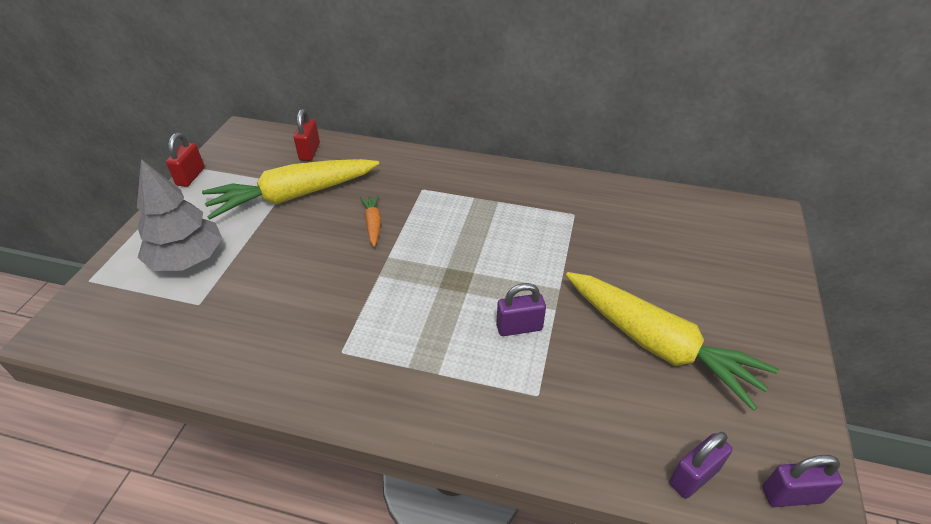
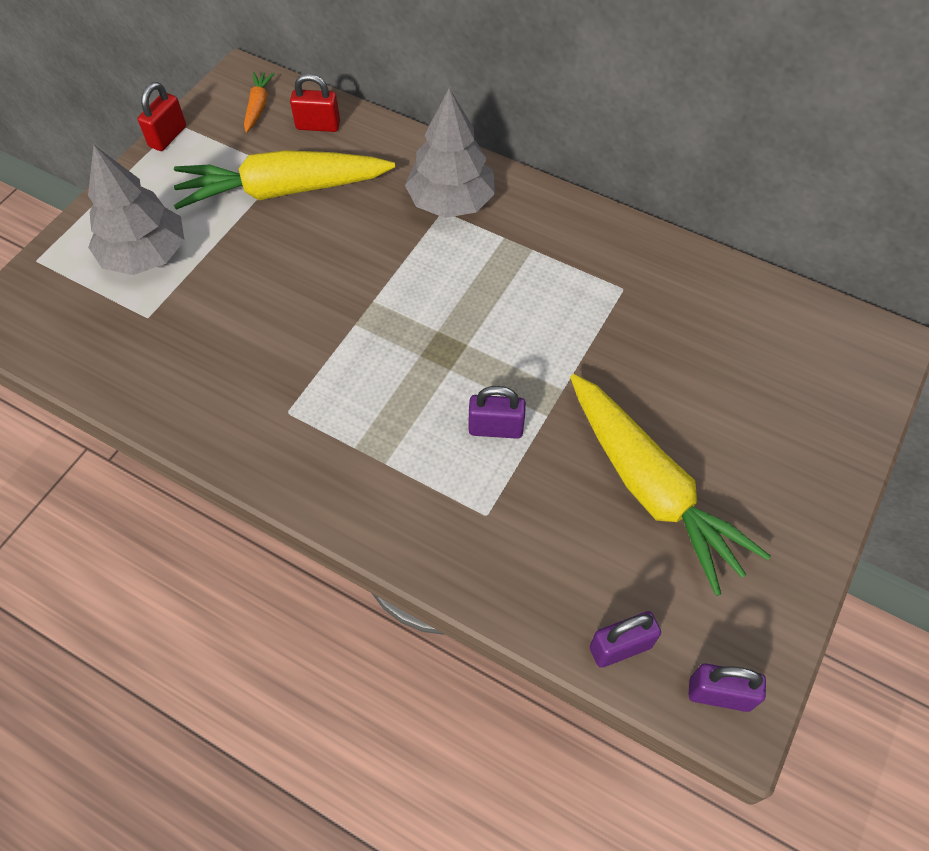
camera: 15 degrees right, 15 degrees up
red padlock [294,109,320,161] -> red padlock turned 75 degrees clockwise [290,73,340,132]
orange carrot [360,195,381,247] -> orange carrot moved to [244,72,275,133]
none -> grey tree [405,88,495,218]

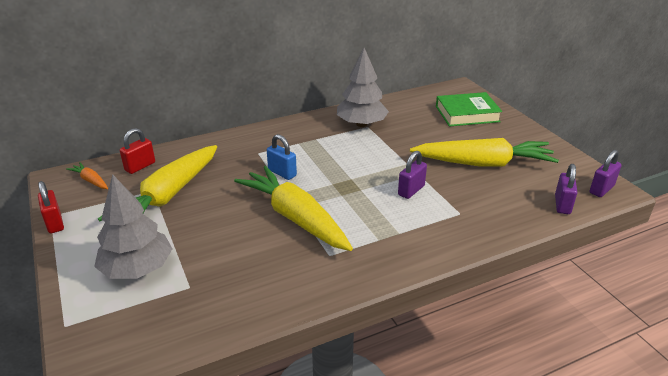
camera: 55 degrees left, 25 degrees down
grey tree [405,88,495,218] -> grey tree moved to [337,48,389,127]
none -> yellow carrot [234,166,353,251]
none -> blue padlock [267,134,297,180]
none -> green book [436,92,502,127]

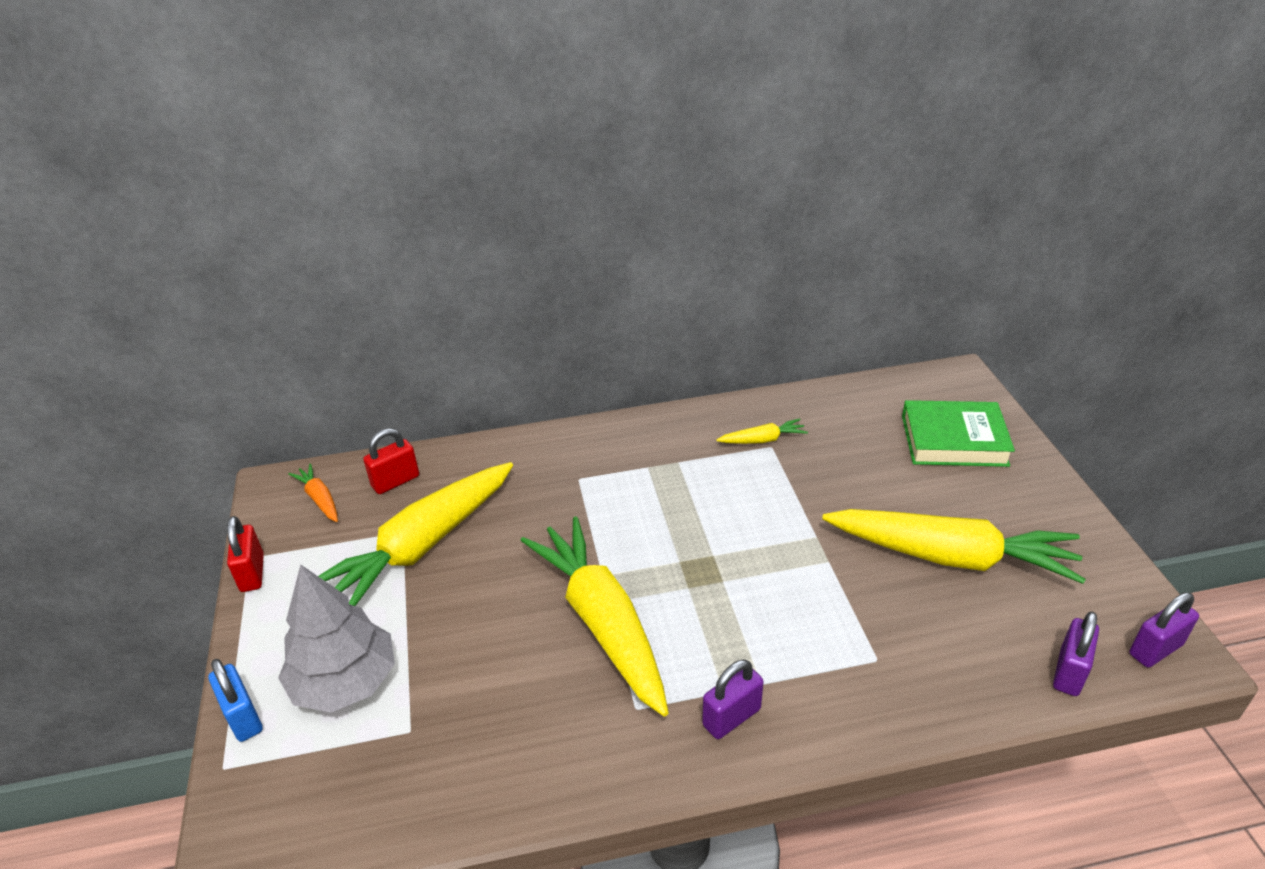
camera: 15 degrees right, 5 degrees up
blue padlock [267,134,297,180] -> blue padlock moved to [208,659,263,742]
grey tree [337,48,389,127] -> yellow carrot [716,418,808,444]
purple padlock [398,151,427,199] -> purple padlock moved to [702,660,764,739]

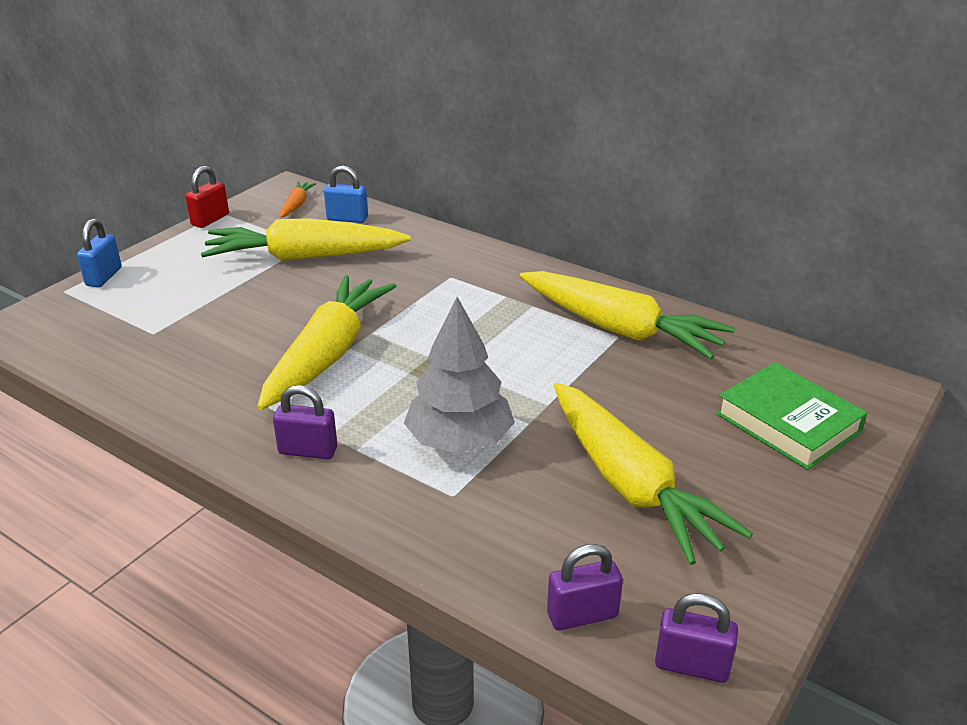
camera: 45 degrees right, 5 degrees down
grey tree [278,565,395,712] -> grey tree moved to [404,297,515,453]
red padlock [363,428,419,494] -> blue padlock [324,166,368,223]
yellow carrot [716,418,808,444] -> yellow carrot [520,271,735,359], size x2.36

